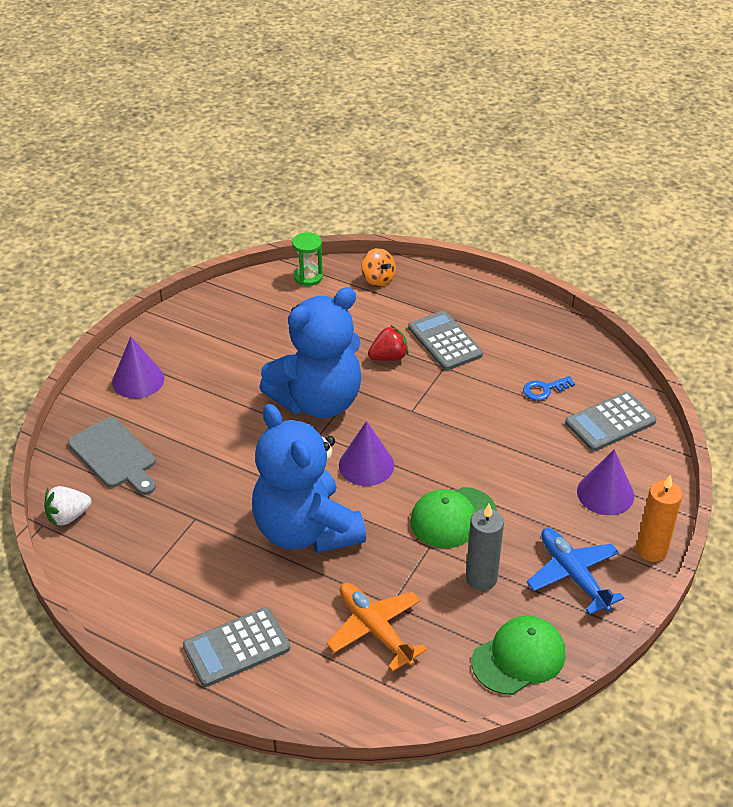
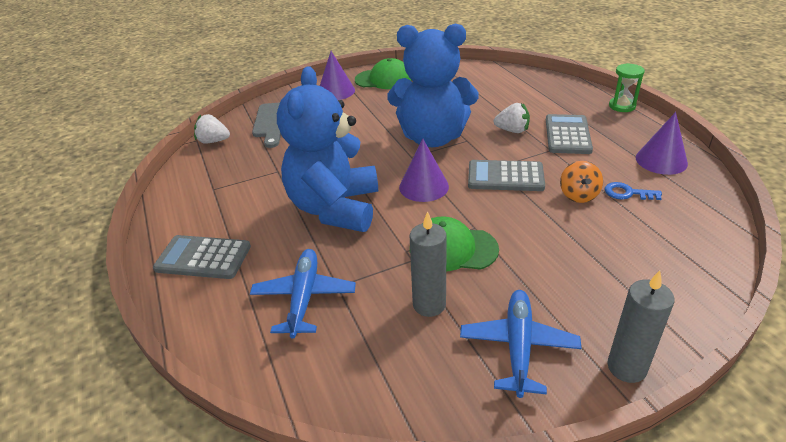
camera: 40 degrees right, 5 degrees down
green hourglass [292,232,323,286] -> green hourglass moved to [609,63,645,112]
orange plane [326,583,427,672] -> blue plane [250,249,356,338]
orange spinning top [361,248,396,286] -> orange spinning top moved to [560,161,603,203]
red strawberry [368,325,409,361] -> white strawberry [494,103,530,133]
green cap [472,616,565,695] -> green cap moved to [355,58,412,89]
grey calculator [565,392,656,451] -> grey calculator moved to [468,160,545,191]
purple cone [577,449,634,515] -> purple cone moved to [636,112,688,175]
orange candle [636,474,682,562] -> grey candle [607,271,675,383]

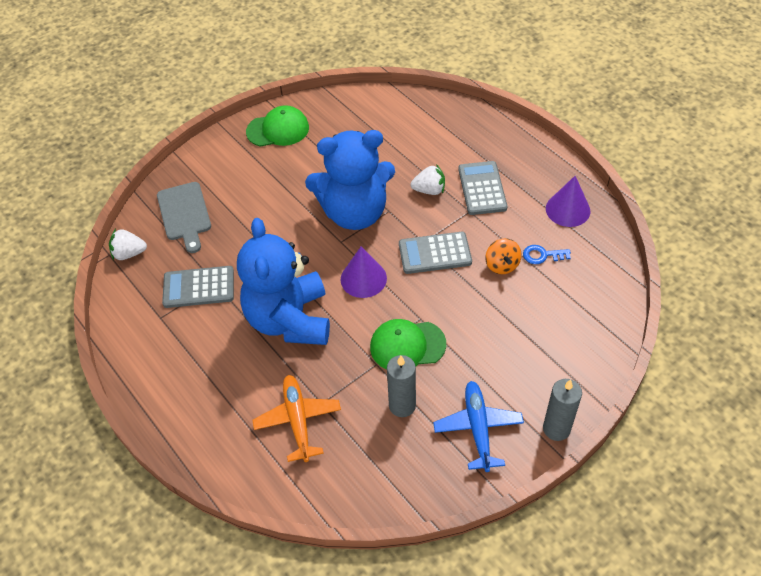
camera: 15 degrees left, 15 degrees up
grey calculator [153,235,251,279] -> grey calculator moved to [162,266,234,308]
blue plane [250,249,356,338] -> orange plane [252,375,341,462]
purple cone [320,51,355,100] -> none
green hourglass [609,63,645,112] -> none

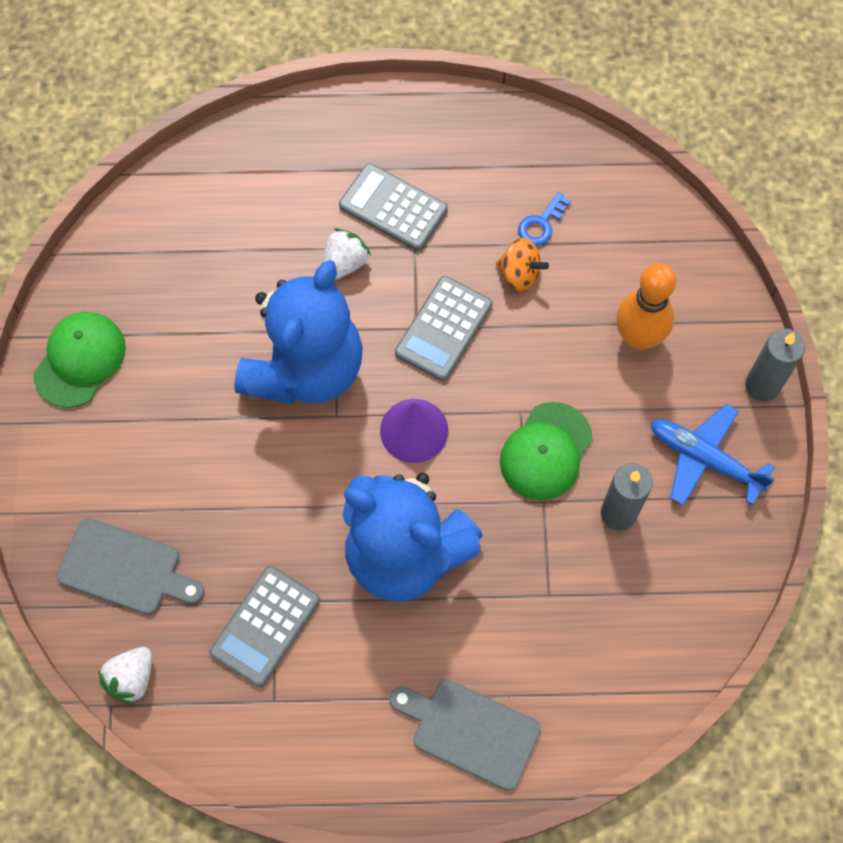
camera: 55 degrees left, 15 degrees up
orange plane [252,375,341,462] -> none
purple cone [546,176,590,227] -> none
none -> grey cutting board [389,679,541,791]
none -> orange bowling pin [616,263,676,350]

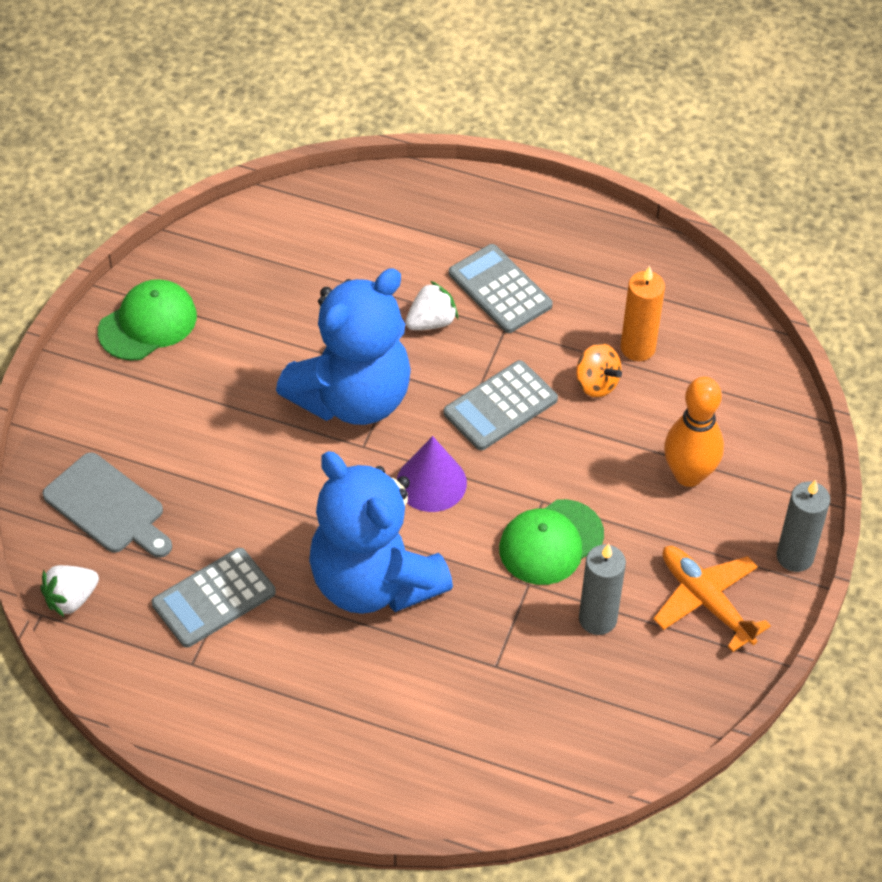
camera: 20 degrees right, 15 degrees down
grey cutting board [389,679,541,791] -> none
blue key [518,192,571,246] -> orange candle [621,266,665,361]
blue plane [651,404,775,506] -> orange plane [654,546,771,652]

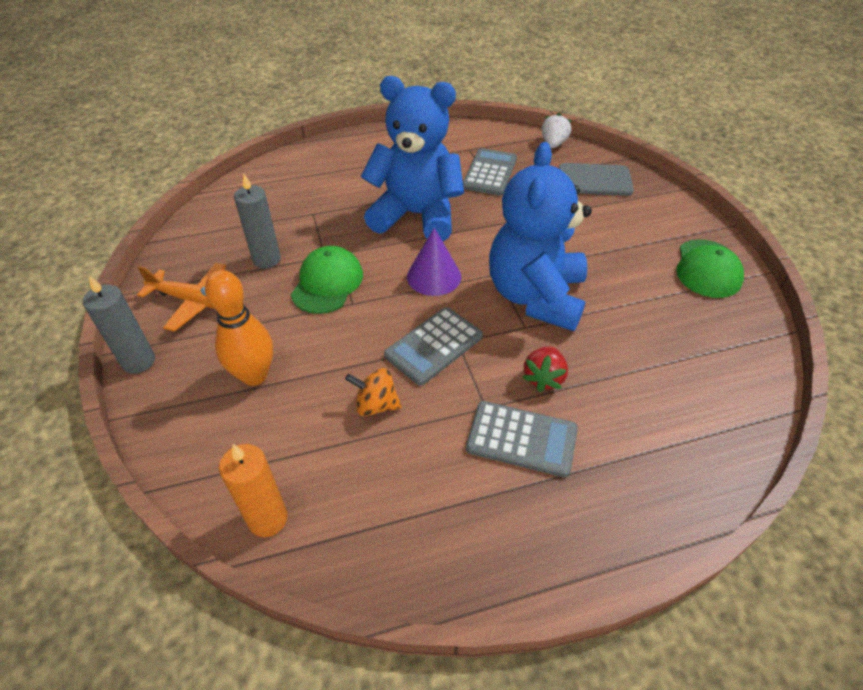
camera: 145 degrees right, 5 degrees down
white strawberry [405,281,458,330] -> red strawberry [522,346,568,392]
grey calculator [444,360,558,450] -> grey calculator turned 150 degrees counterclockwise [384,307,483,386]
orange candle [621,266,665,361] -> orange candle moved to [219,444,288,537]

